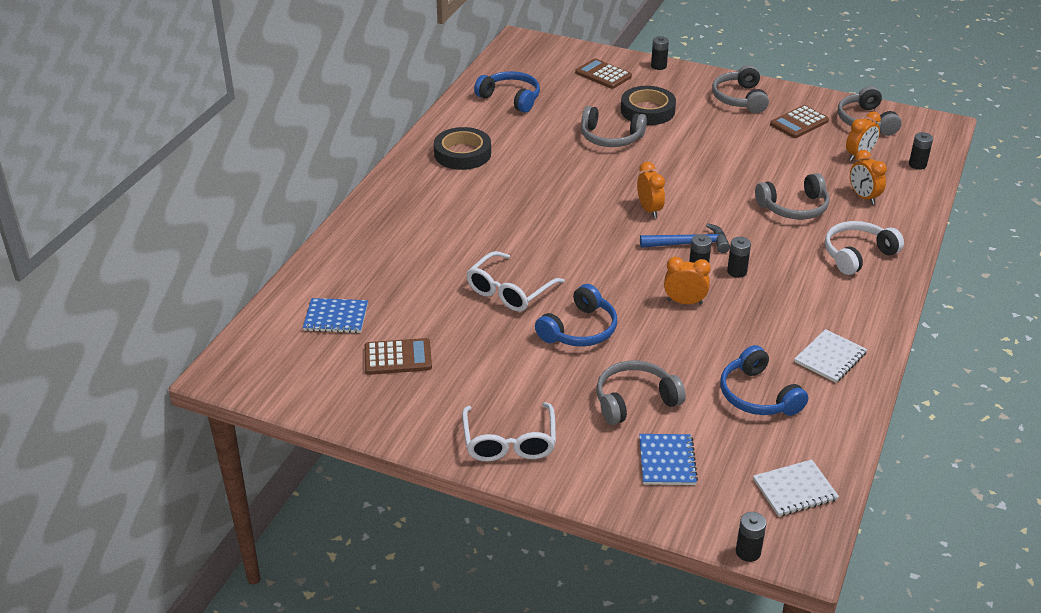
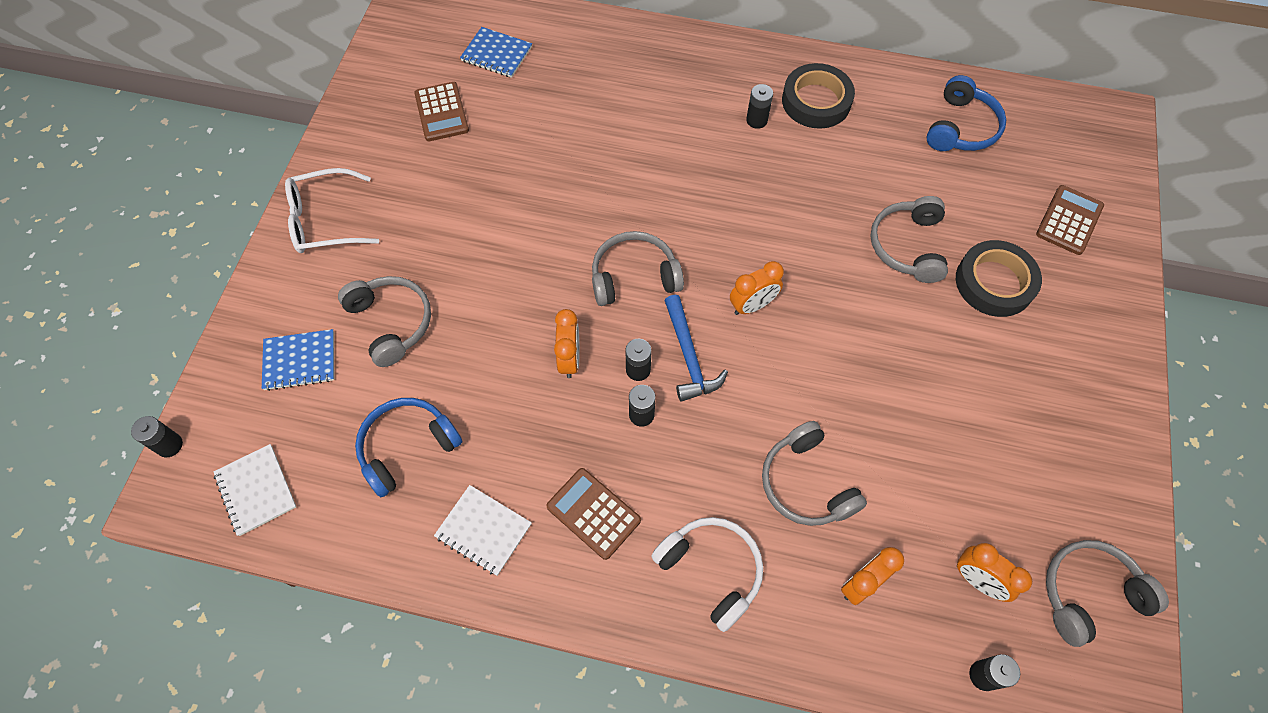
camera: 80 degrees right, 25 degrees up
blue notebook [303,298,368,333] -> blue notebook turned 60 degrees counterclockwise [460,27,532,78]
white glasses [466,251,565,312] -> none
blue headphones [535,284,617,347] -> none
black battery [651,36,669,70] -> black battery moved to [746,84,773,129]
grey headphones [712,65,769,113] -> grey headphones moved to [592,231,684,306]
brown calculator [770,105,829,138] -> brown calculator moved to [546,468,641,560]

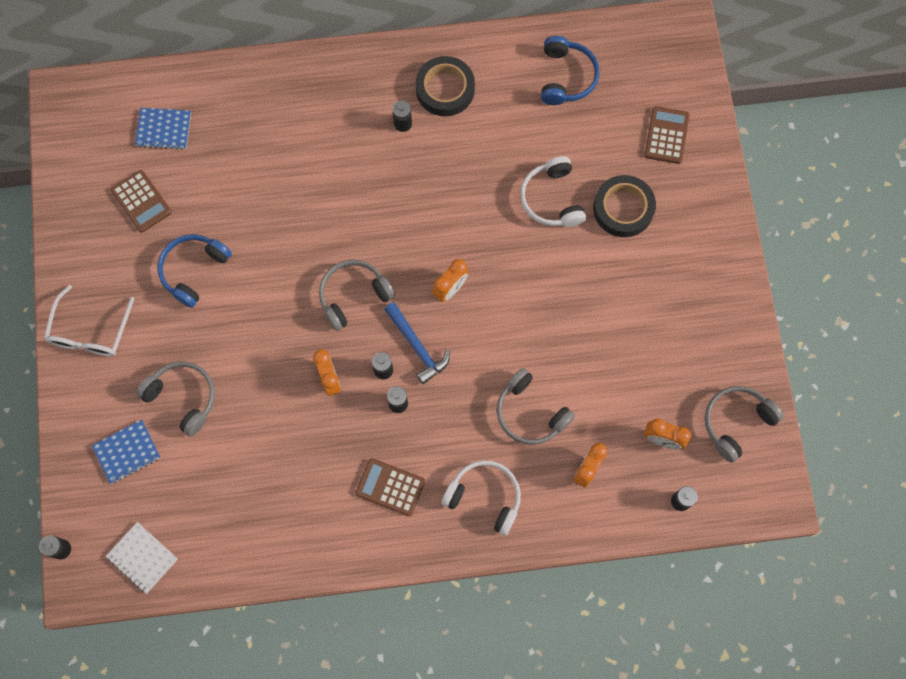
camera: 20 degrees left, 10 degrees up
white glasses [285,168,379,253] -> white glasses turned 45 degrees counterclockwise [44,285,134,356]
blue headphones [355,398,462,497] -> blue headphones moved to [158,234,232,308]
white notebook [434,485,532,576] -> none
grey headphones [870,196,948,283] -> white headphones [520,156,586,227]

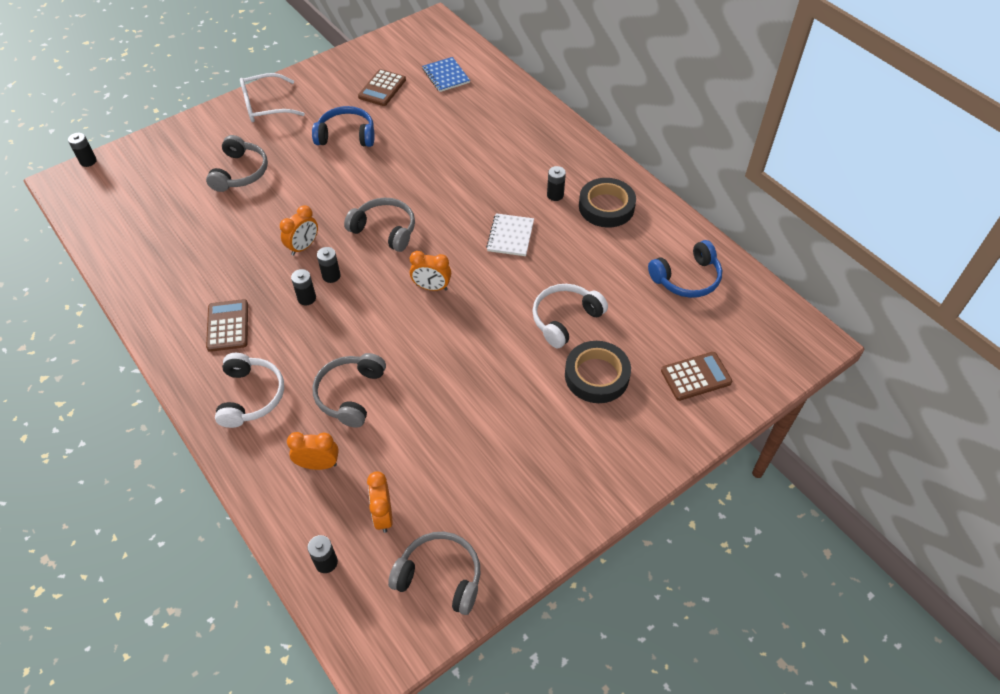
camera: 60 degrees right, 20 degrees down
blue notebook [92,419,161,484] -> none
white notebook [106,522,178,594] -> white notebook moved to [486,213,534,256]
blue hammer [384,302,450,384] -> none

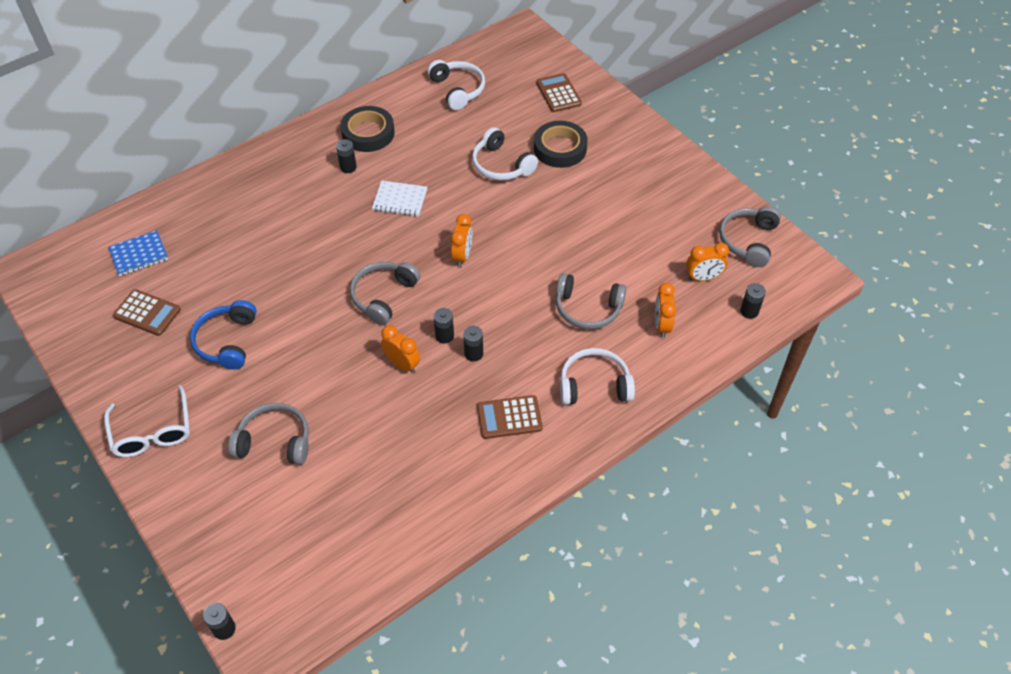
camera: 90 degrees left, 0 degrees up
blue headphones [648,240,722,298] -> white headphones [428,60,485,110]

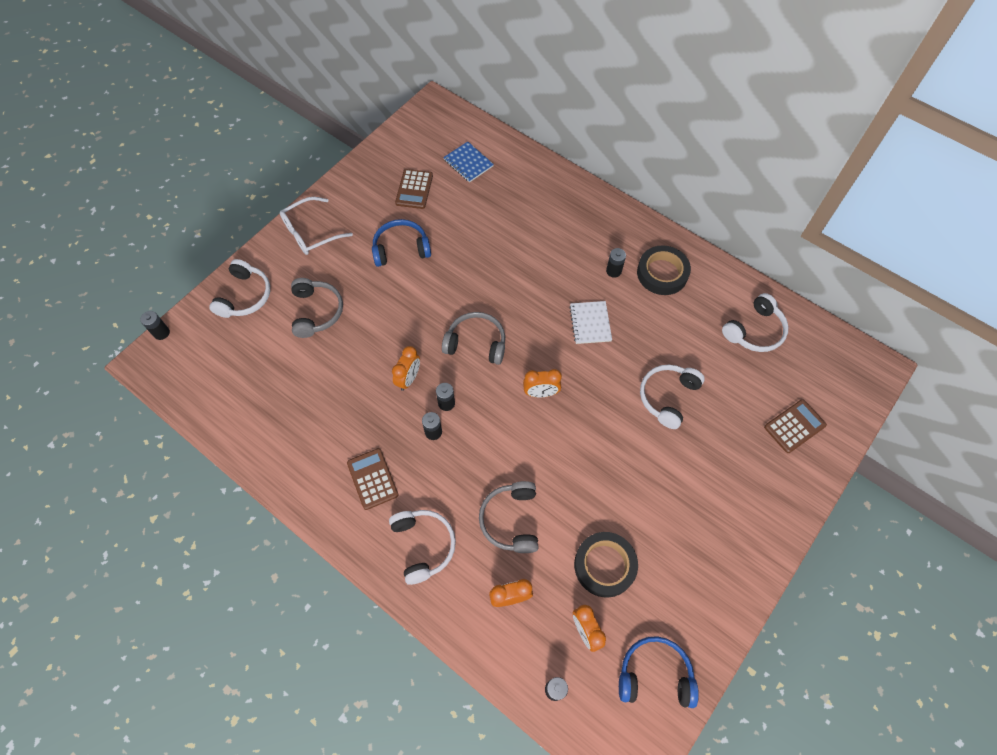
camera: 75 degrees right, 10 degrees up
black tape [534,121,588,168] -> black tape moved to [574,532,638,598]
grey headphones [719,206,781,267] -> blue headphones [619,636,699,708]
none -> white headphones [209,259,270,318]

